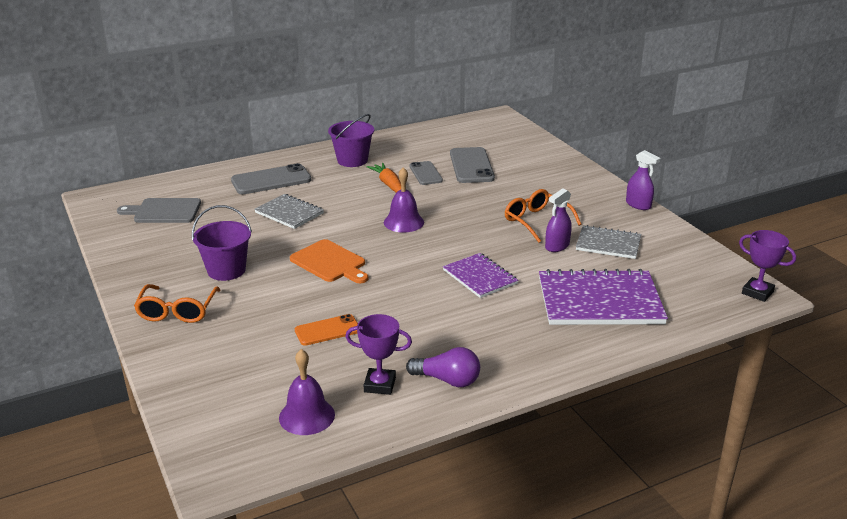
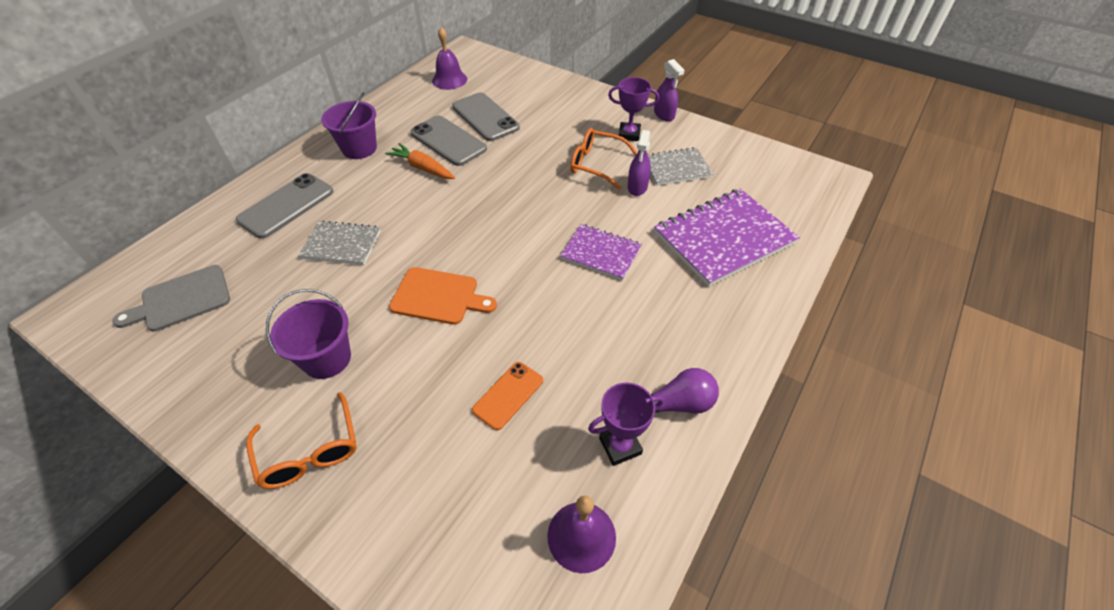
camera: 30 degrees left, 20 degrees up
purple bell [384,167,424,233] -> purple bell moved to [432,27,467,90]
grey phone [409,161,443,185] -> grey phone [410,115,487,166], size x1.59
purple spray bottle [626,150,660,210] -> purple spray bottle turned 45 degrees clockwise [654,59,685,121]
purple trophy [739,230,796,302] -> purple trophy moved to [608,77,659,141]

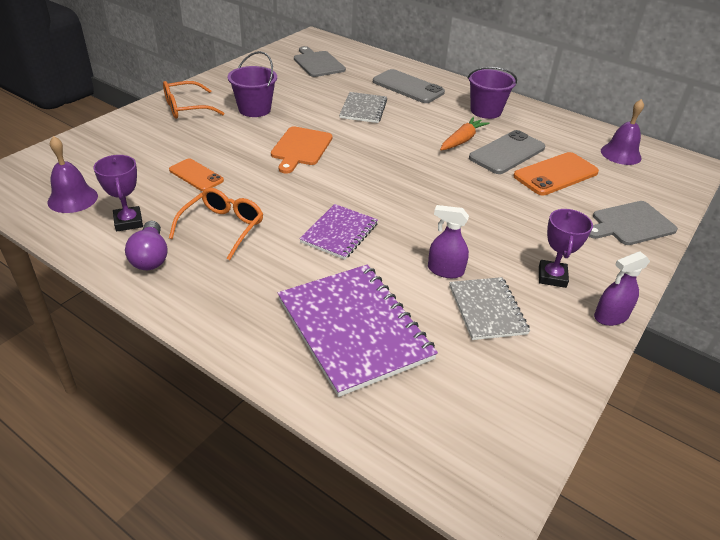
camera: 90 degrees right, 10 degrees down
grey phone [452,93,520,141] -> orange phone [513,152,599,195]
orange glasses [570,128,637,189] -> orange glasses moved to [169,188,263,260]
none -> grey cutting board [589,201,678,245]

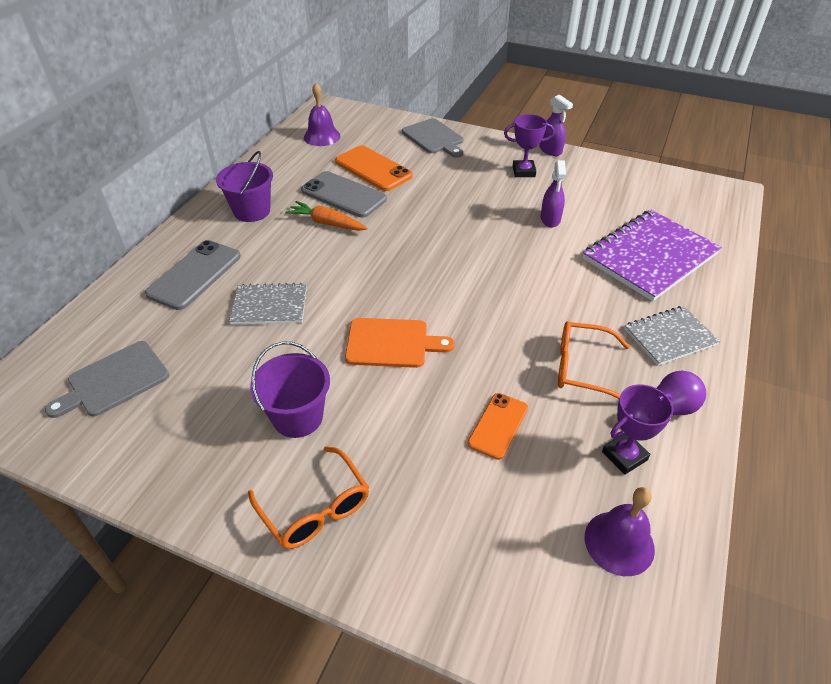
camera: 100 degrees left, 5 degrees up
purple notebook [299,204,378,260] -> none
grey notebook [449,277,530,340] -> grey notebook moved to [624,306,720,366]

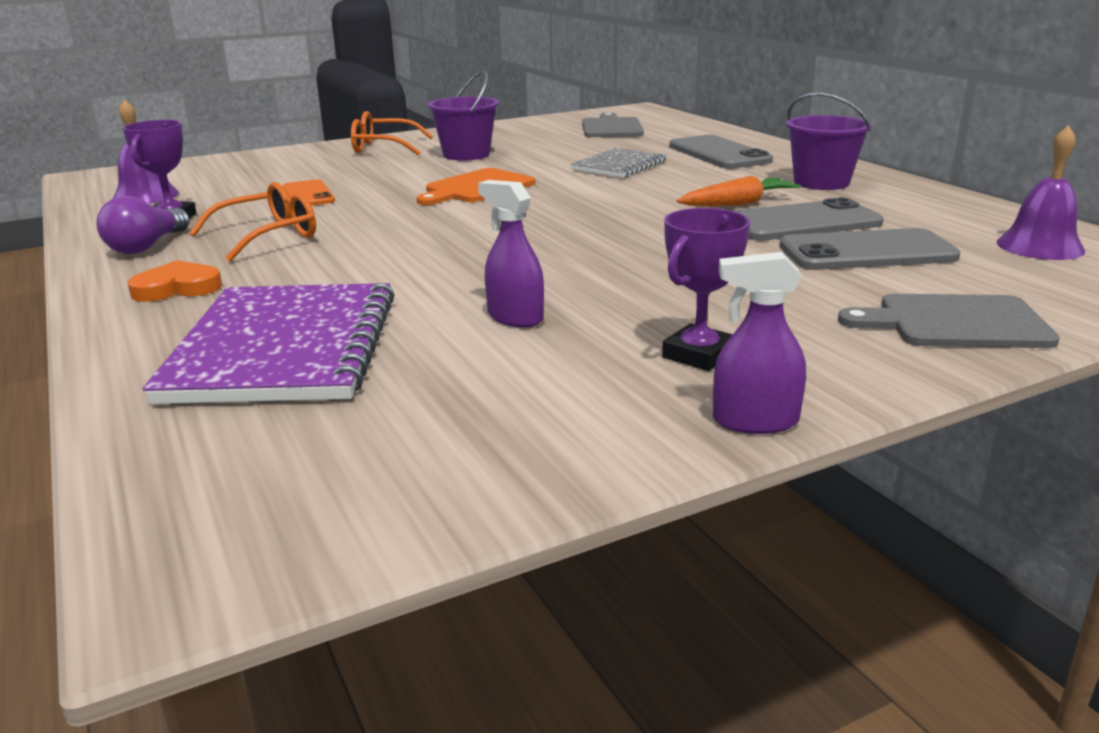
camera: 130 degrees right, 20 degrees down
orange phone [335,145,413,191] -> grey phone [780,228,960,270]
grey notebook [624,306,720,366] -> orange heart [127,260,222,302]

